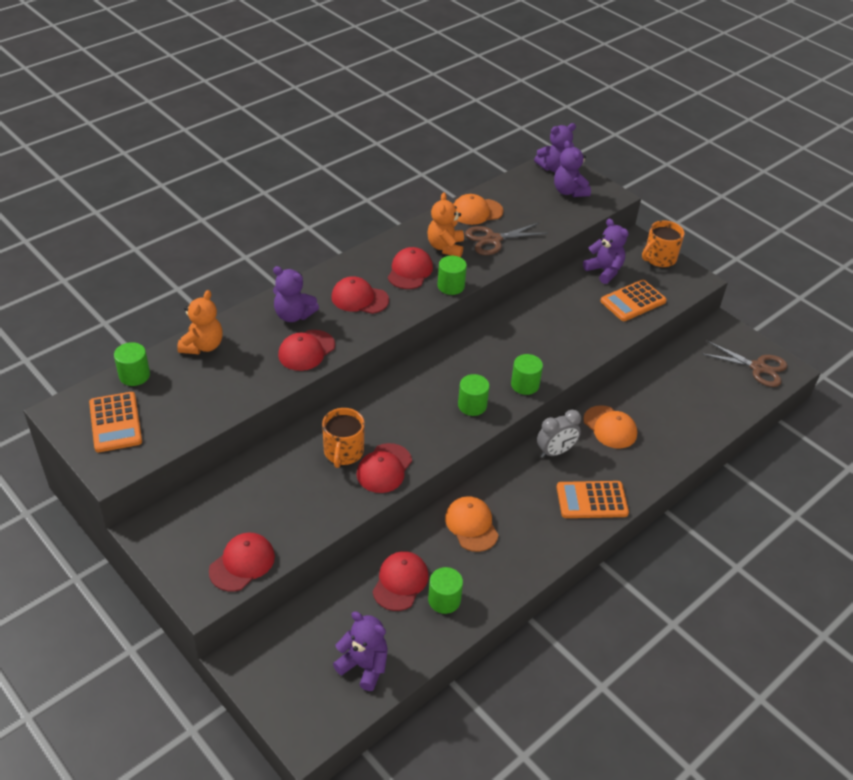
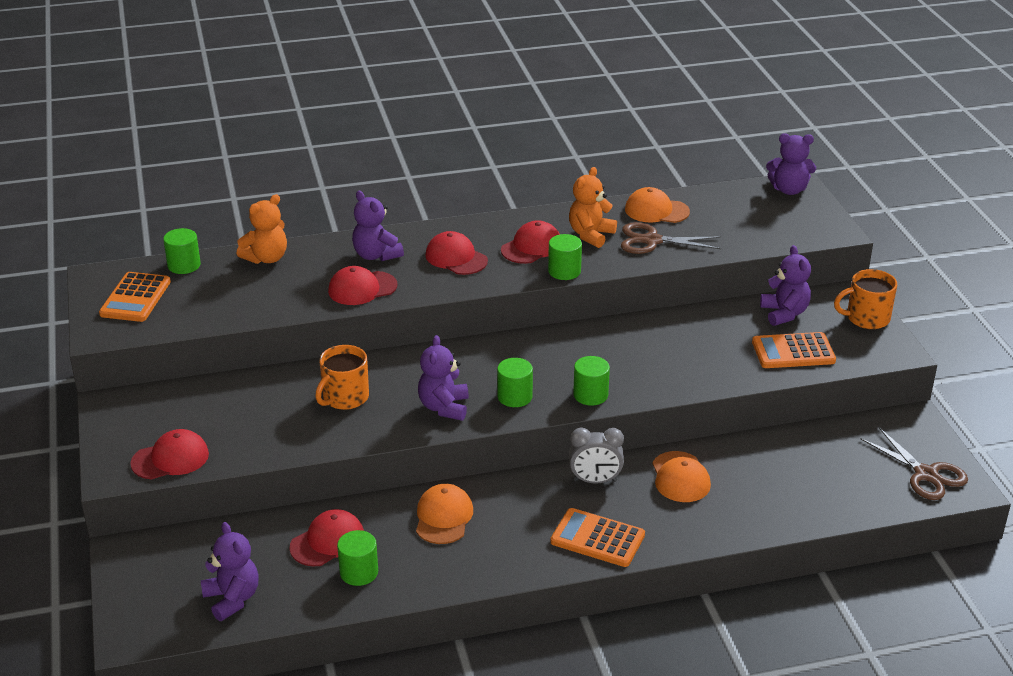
camera: 30 degrees right, 10 degrees down
red cap [356,443,412,493] -> none
purple teddy bear [554,141,591,197] -> purple teddy bear moved to [418,335,469,421]

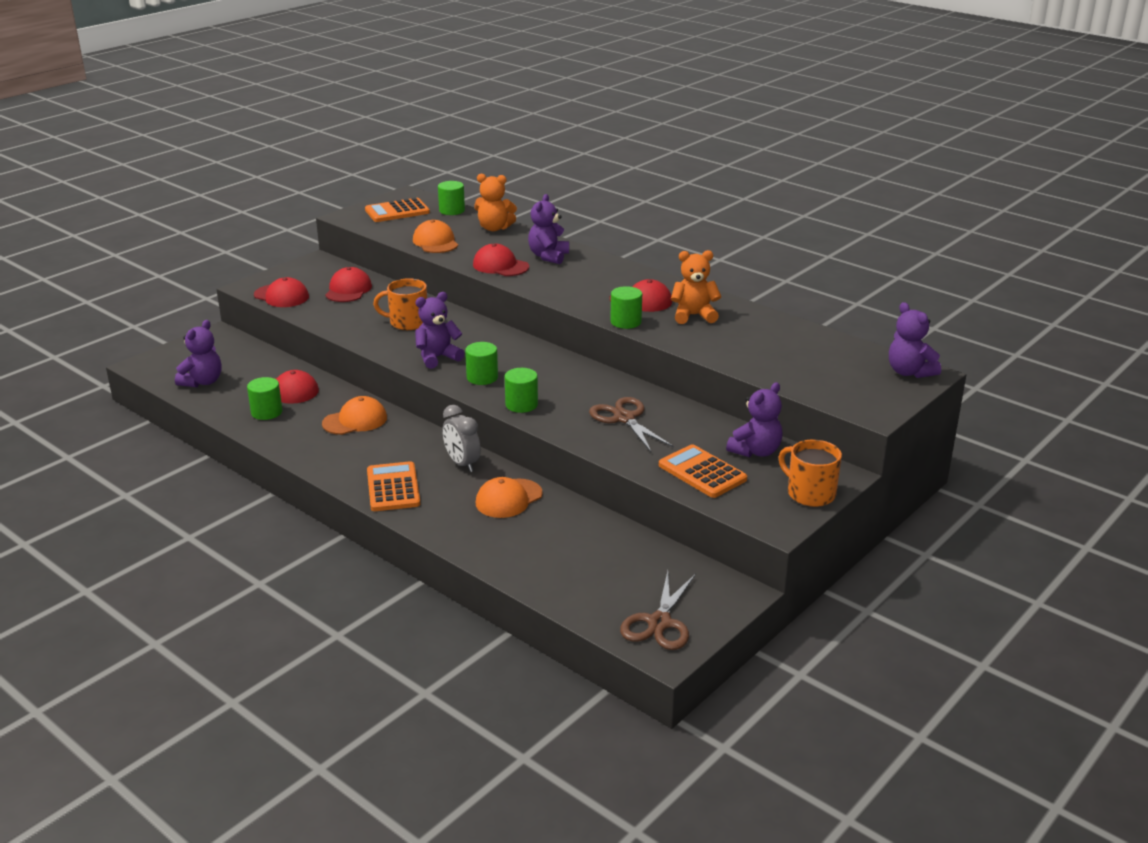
camera: 55 degrees right, 5 degrees down
red cap [425,231,488,275] -> red cap moved to [325,267,372,302]
brown scissors [621,222,721,254] -> brown scissors moved to [589,397,674,452]
orange cap [625,187,690,223] -> orange cap moved to [413,220,458,253]

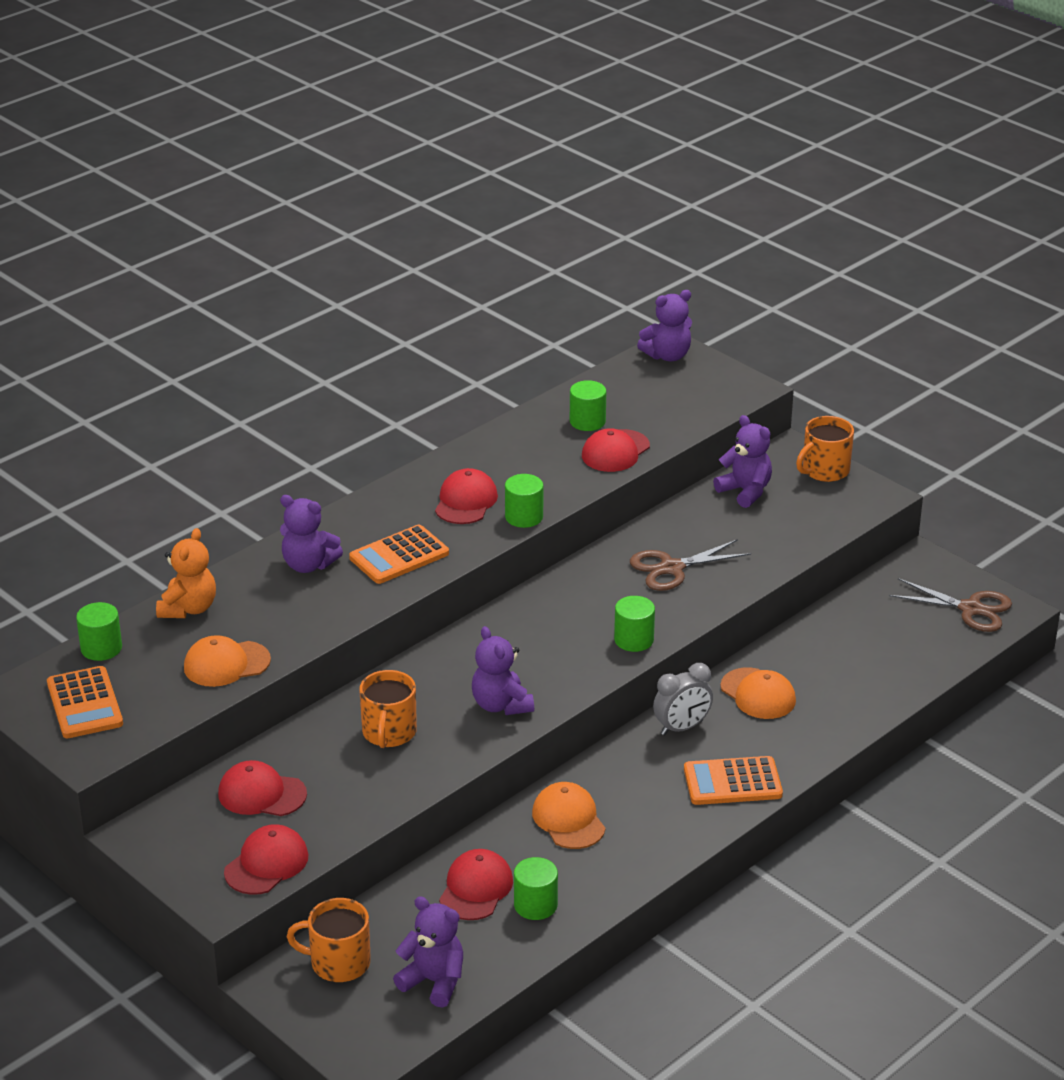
camera: 85 degrees left, 5 degrees up
green cylinder [465,342,498,385] -> green cylinder moved to [570,380,606,431]
red cap [473,244,529,276] -> red cap moved to [582,428,650,472]
orange calculator [659,444,747,498] -> orange calculator moved to [349,525,449,584]
orange teddy bear [671,250,721,324] -> none
none -> orange mug [287,898,371,982]

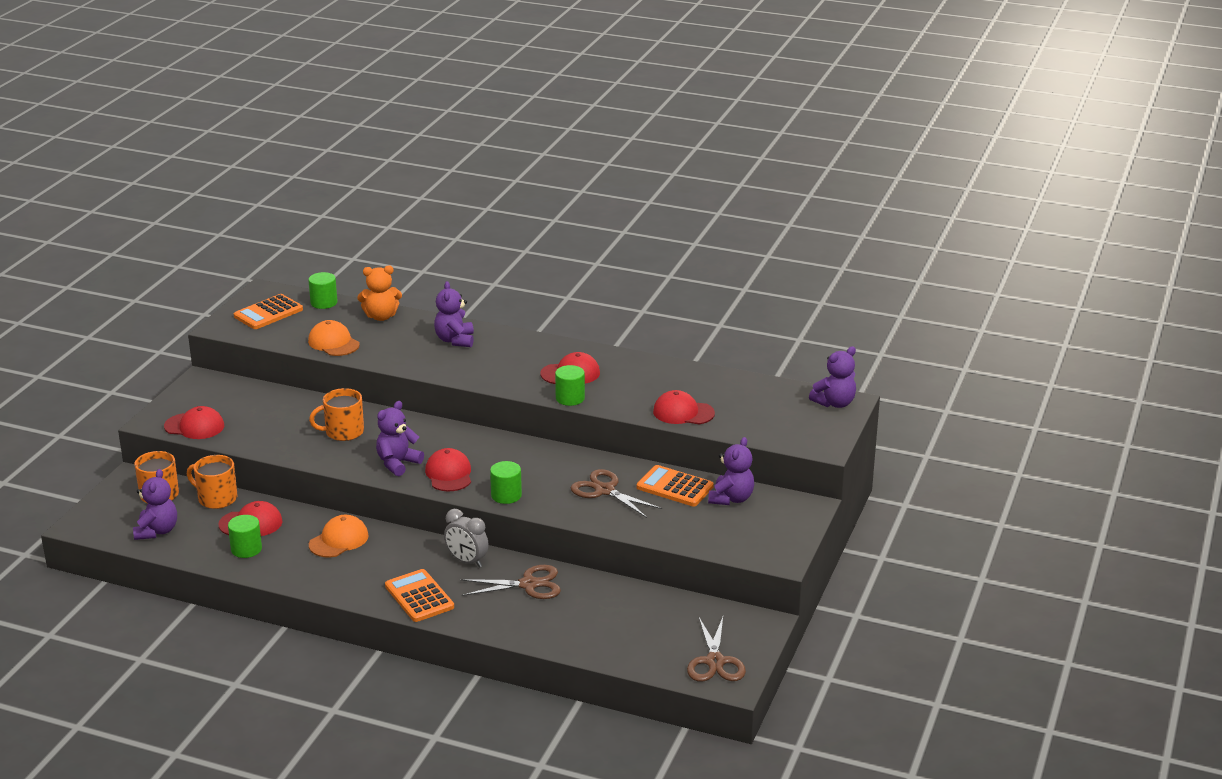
camera: 65 degrees right, 5 degrees down
red cap [218,760,307,816] -> red cap moved to [425,448,471,491]
orange calculator [349,525,449,584] -> orange calculator moved to [637,465,714,507]
green cylinder [570,380,606,431] -> none
purple teddy bear [637,290,692,361] -> purple teddy bear turned 75 degrees counterclockwise [809,346,856,408]
orange cap [720,668,796,719] -> brown scissors [461,565,561,599]
orange mug [796,416,854,482] -> orange mug moved to [187,455,237,509]

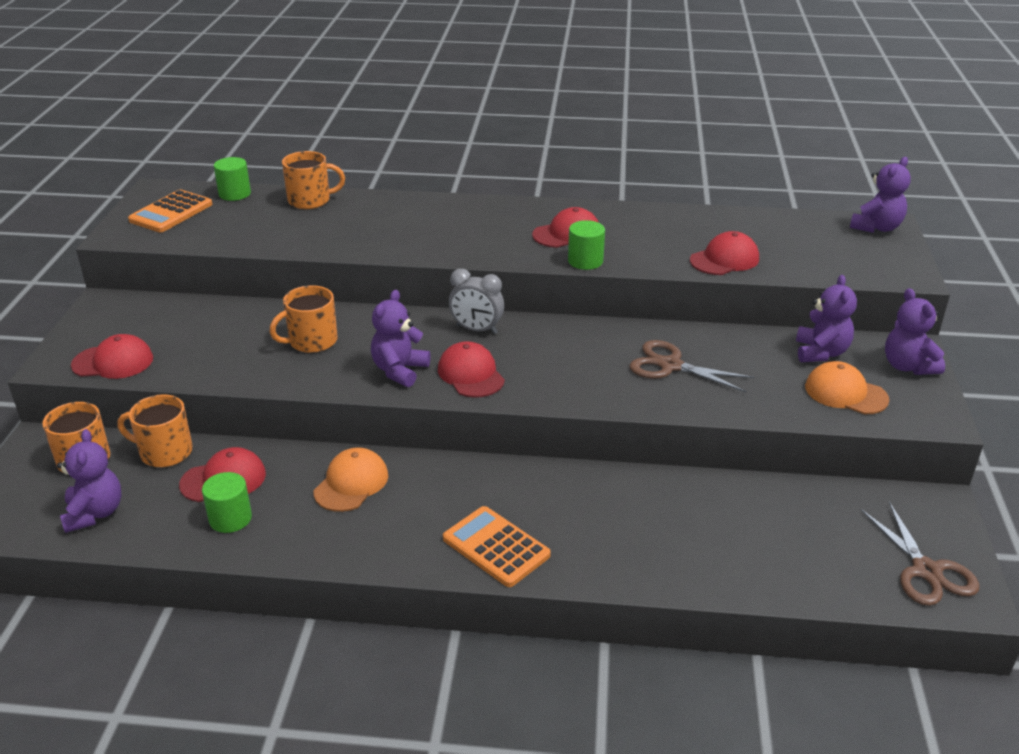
camera: 15 degrees left, 5 degrees up
orange cap [308,320,360,356] -> orange cap moved to [805,361,889,414]
orange teddy bear [357,265,402,321] -> orange mug [282,151,345,209]
purple teddy bear [434,281,474,347] -> purple teddy bear moved to [885,288,945,375]
grey clock [444,509,489,568] -> grey clock moved to [449,269,504,334]
brown scissors [461,565,561,599] -> none
green cylinder [490,461,522,504] -> none
orange calculator [637,465,714,507] -> none
red cap [653,390,715,424] -> red cap turned 150 degrees clockwise [690,231,759,275]

